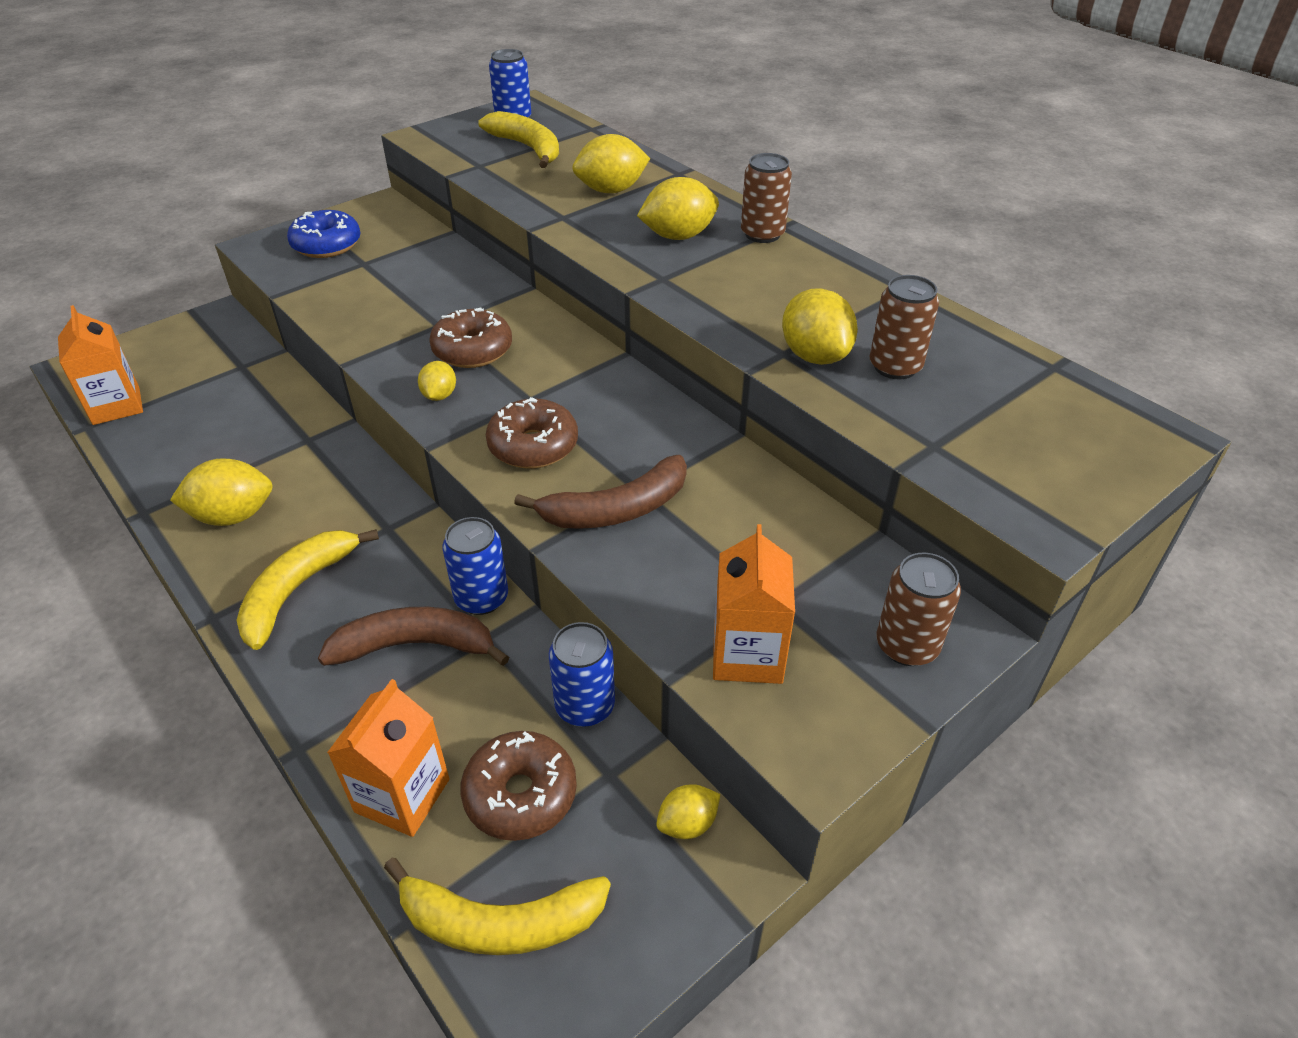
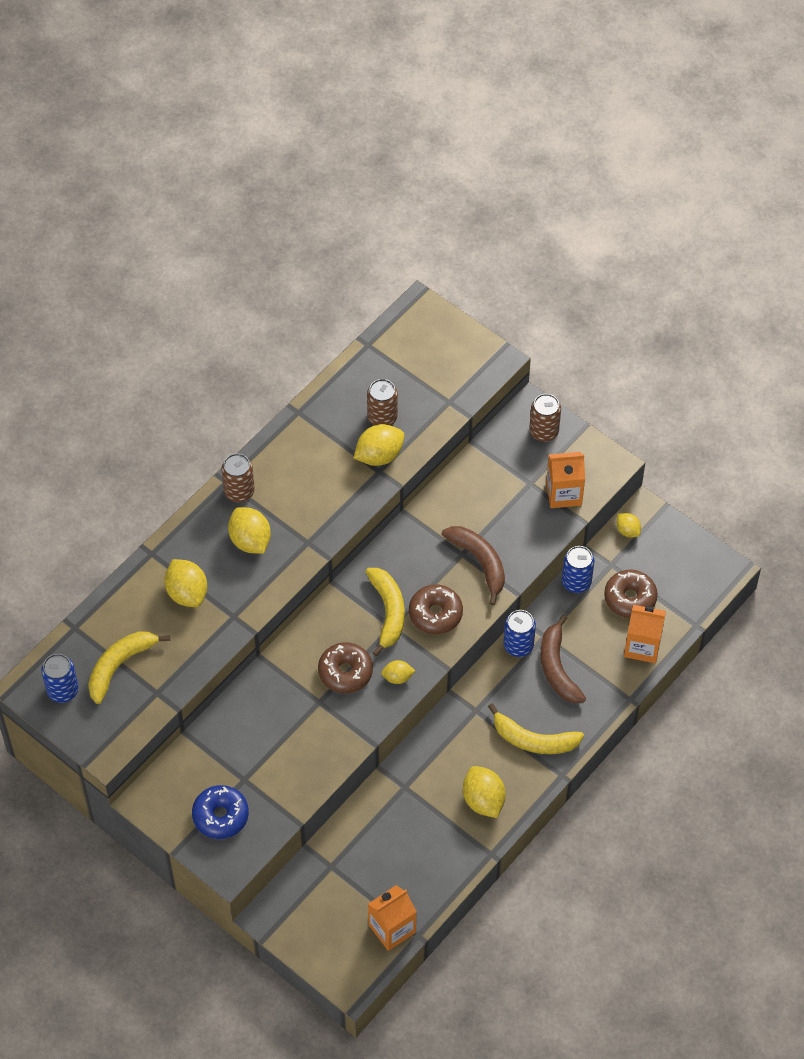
camera: 100 degrees left, 15 degrees up
yellow banana [384,858,611,955] -> yellow banana moved to [366,568,405,656]

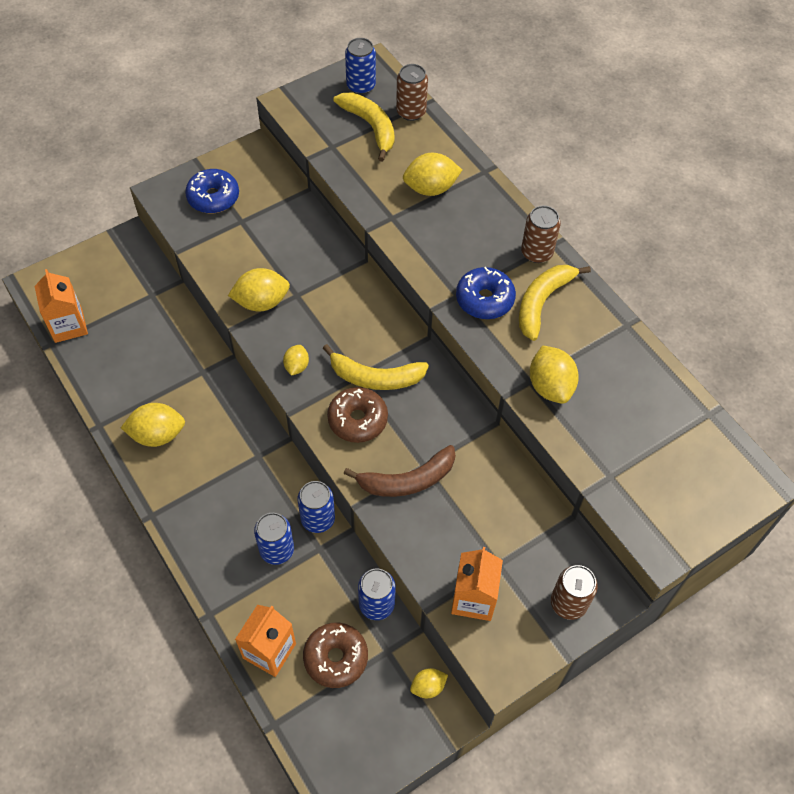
camera: 105 degrees right, 0 degrees up
yellow lemon [228,507,271,554] -> yellow lemon moved to [228,268,290,311]
brown donut [318,642,373,693] -> none
brown can [367,379,398,426] -> brown can moved to [396,64,428,121]
yellow banana [488,703,584,754] -> yellow banana moved to [519,265,591,341]
brown banana [541,615,586,703] -> blue can [254,513,294,565]
none -> blue donut [456,267,516,319]

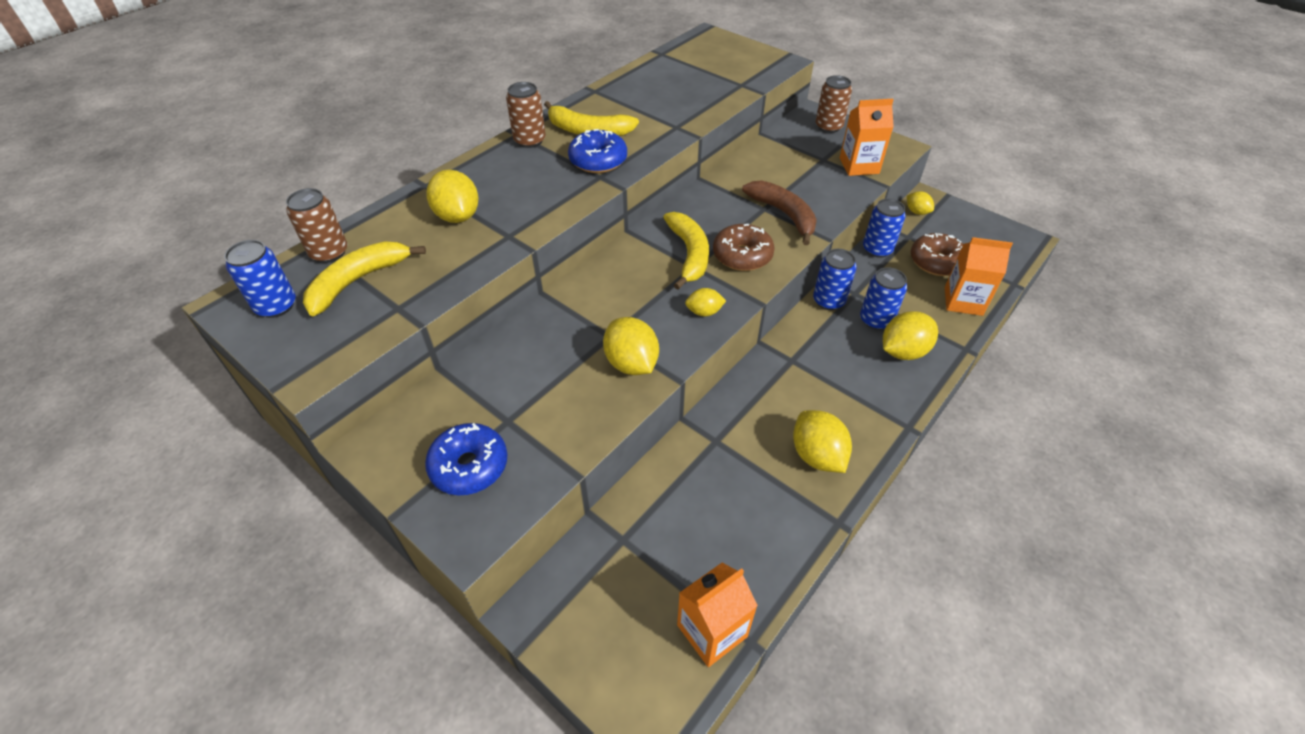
camera: 105 degrees left, 10 degrees down
yellow lemon [530,345,579,404] -> yellow lemon moved to [883,311,938,360]

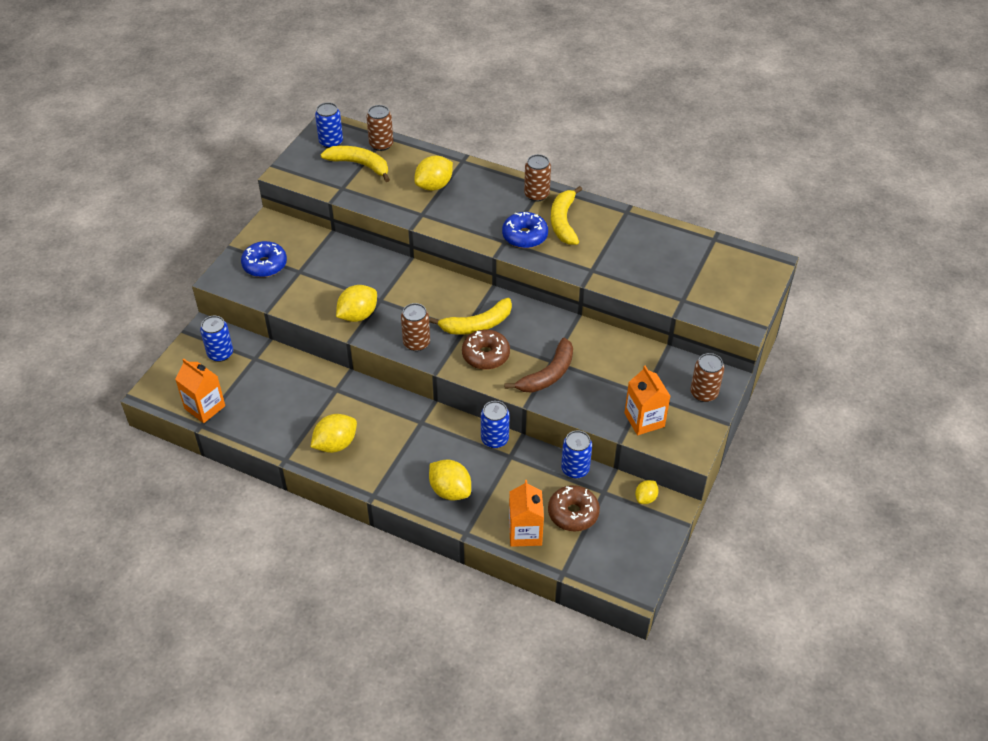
camera: 75 degrees right, 0 degrees up
yellow lemon [685,288,726,316] -> brown can [401,303,430,351]
blue can [860,267,907,330] -> blue can moved to [200,316,233,362]

